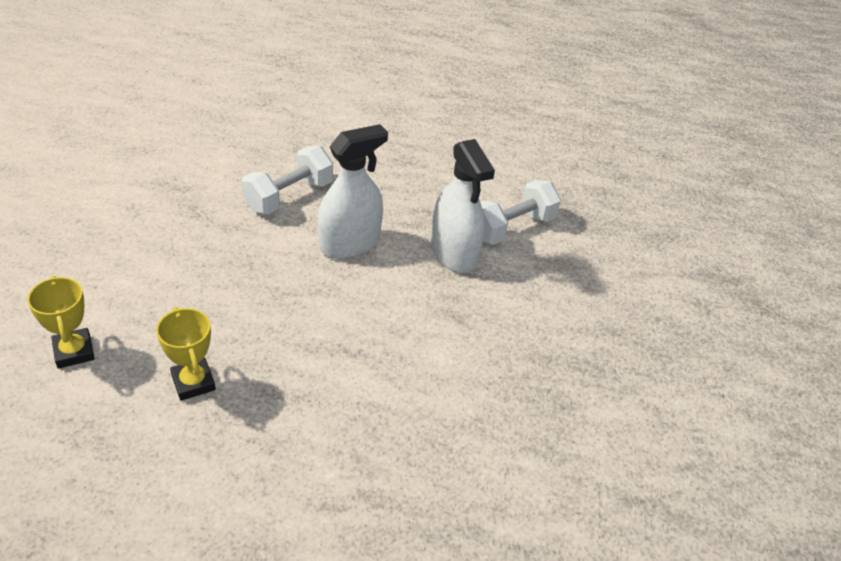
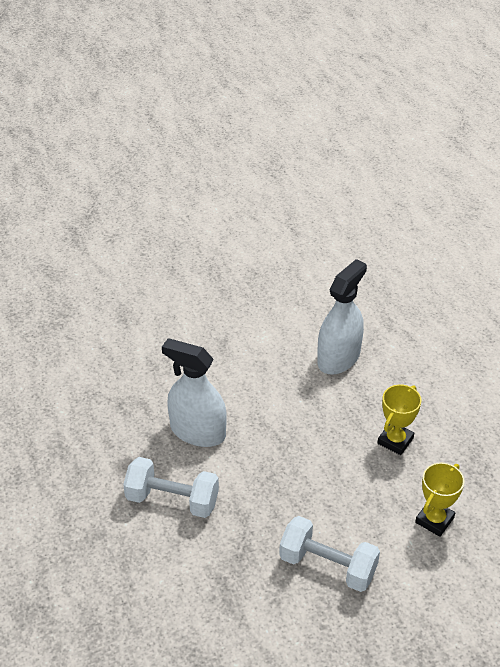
camera: 115 degrees left, 0 degrees up
white spray bottle [431,139,495,273] -> white spray bottle moved to [317,259,367,375]
white dumbbell [480,180,561,245] -> white dumbbell moved to [279,516,380,592]

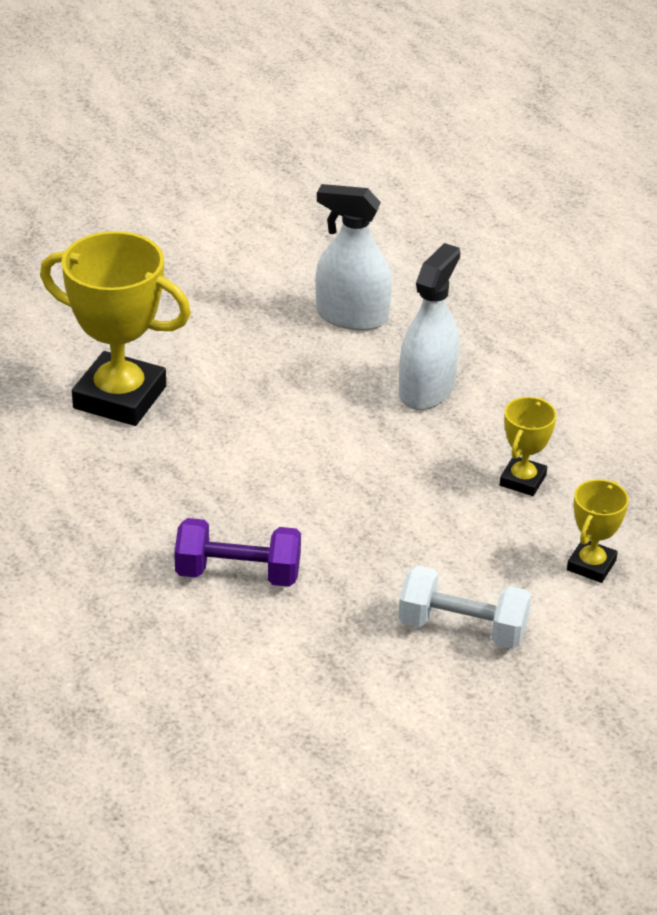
camera: 10 degrees left, 5 degrees down
white dumbbell [123,457,219,518] -> purple dumbbell [174,518,301,587]
white spray bottle [162,338,227,447] -> white spray bottle moved to [315,184,392,330]
none -> yellow trophy [40,231,191,426]

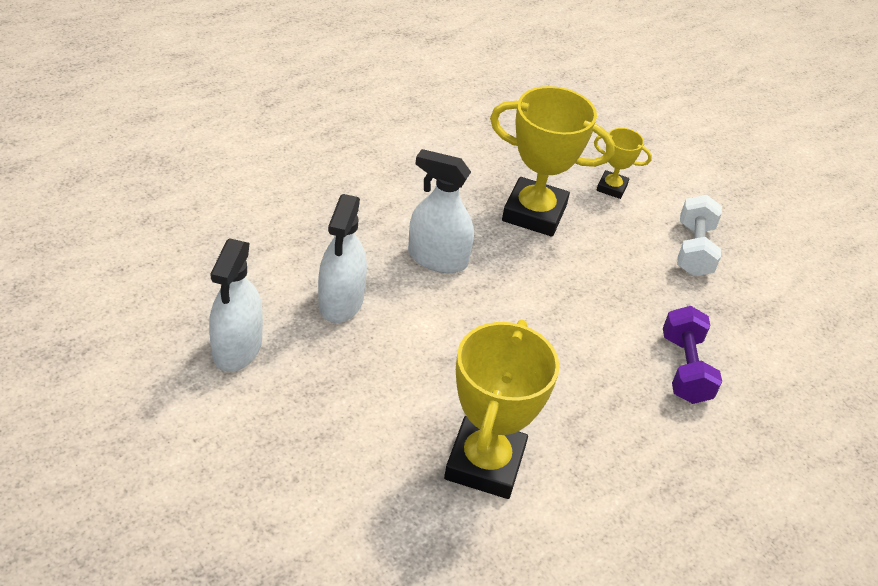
camera: 100 degrees left, 5 degrees up
yellow trophy [500,397,557,496] -> yellow trophy [490,86,615,237], size x2.00
none -> white spray bottle [209,238,263,372]

